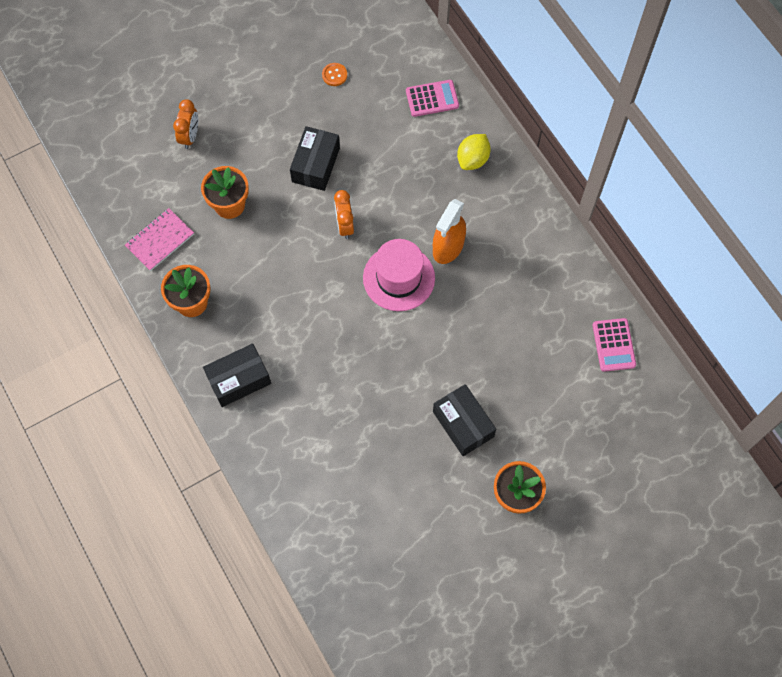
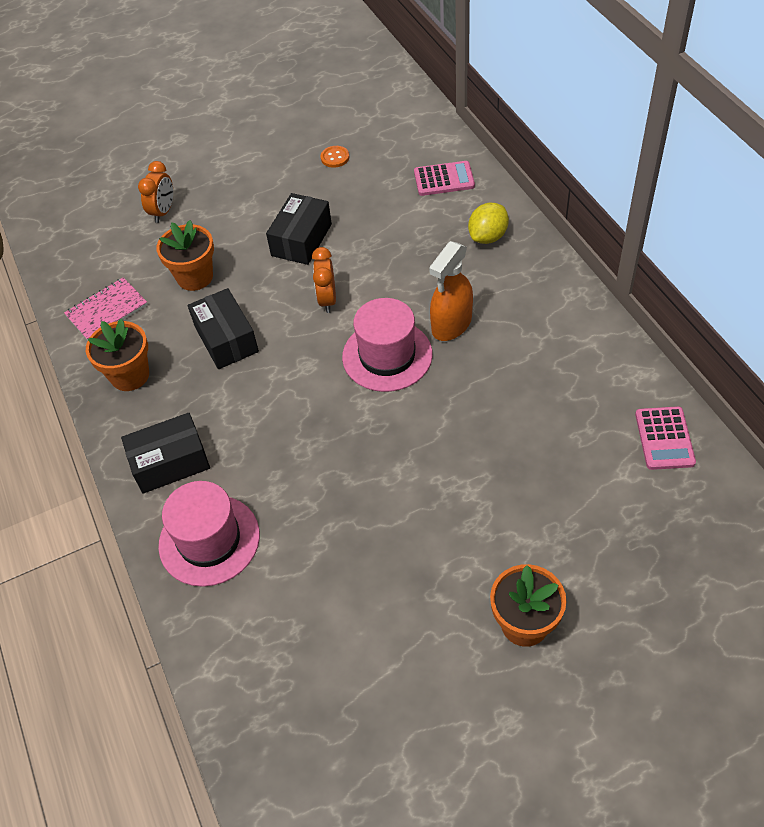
camera: 10 degrees right, 15 degrees down
black box [433,384,496,456] -> black box moved to [188,288,259,369]
none -> pink hat [158,481,260,587]

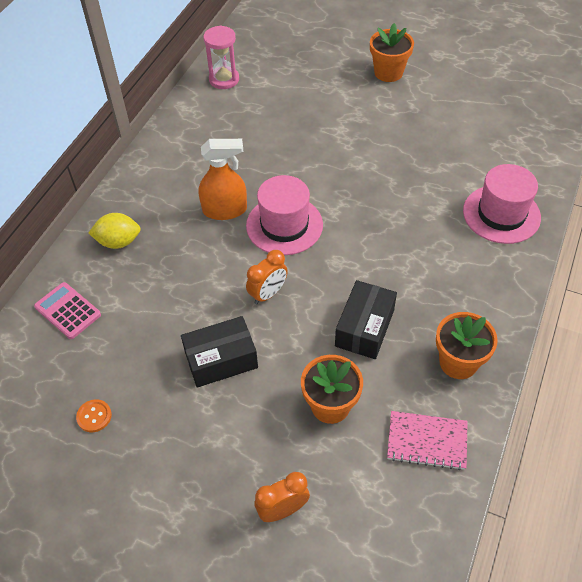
camera: 135 degrees left, 0 degrees up
black box [121,413,210,494] -> none
pink calculator [635,406,696,470] -> pink hourglass [203,26,239,89]

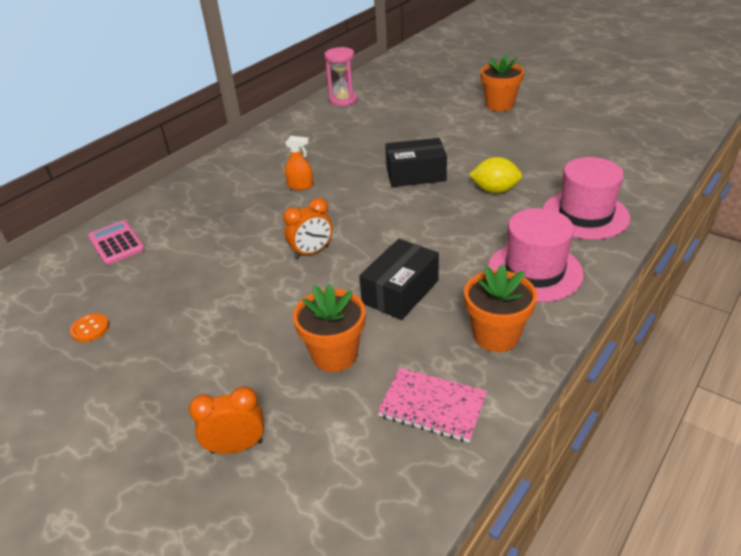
camera: 15 degrees right, 15 degrees down
yellow lemon [88,213,141,249] -> yellow lemon moved to [469,157,522,194]
black box [181,316,258,388] -> black box moved to [385,138,447,187]
orange spray bottle [199,139,247,220] -> orange spray bottle [285,136,313,190], size x0.59
pink hat [246,175,323,255] -> pink hat moved to [488,208,584,302]

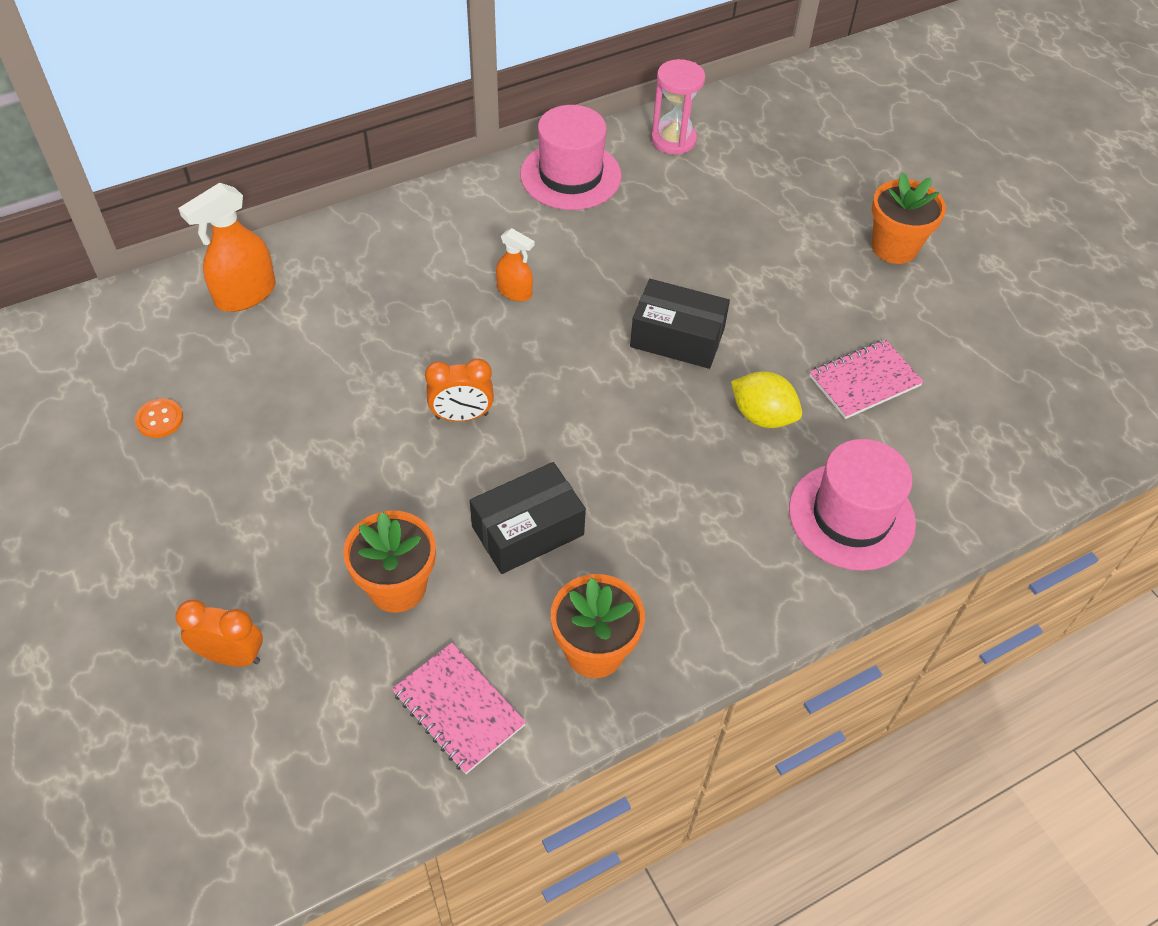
camera: 20 degrees right, 15 degrees up
pink calculator [88,221,145,265] -> orange spray bottle [178,183,276,312]
pink hat [488,208,584,302] -> pink hat moved to [520,105,622,210]
none -> pink notebook [809,339,924,419]

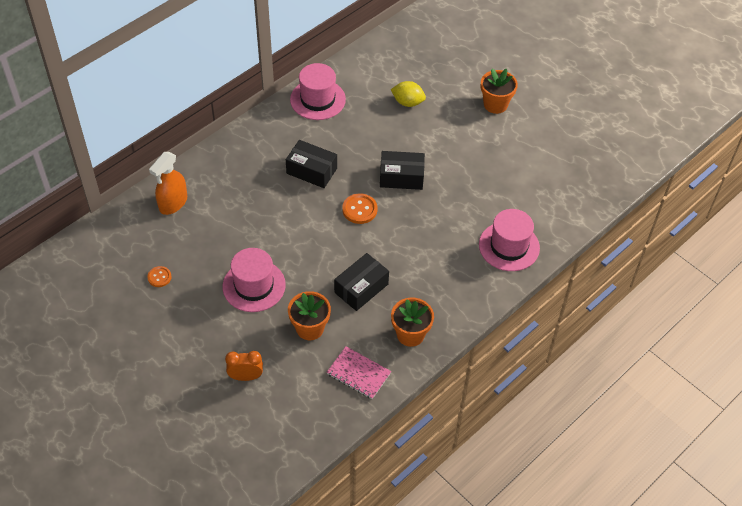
camera: 15 degrees left, 0 degrees up
orange clock [425,359,494,422] -> none
orange spray bottle [496,228,534,301] -> black box [286,140,337,188]
pink hourglass [651,59,705,154] -> none
yellow lemon [731,371,802,428] -> yellow lemon moved to [391,81,426,107]
pink notebook [809,339,924,419] -> none
none -> pink hat [223,248,286,312]
none -> orange button [342,193,377,224]

